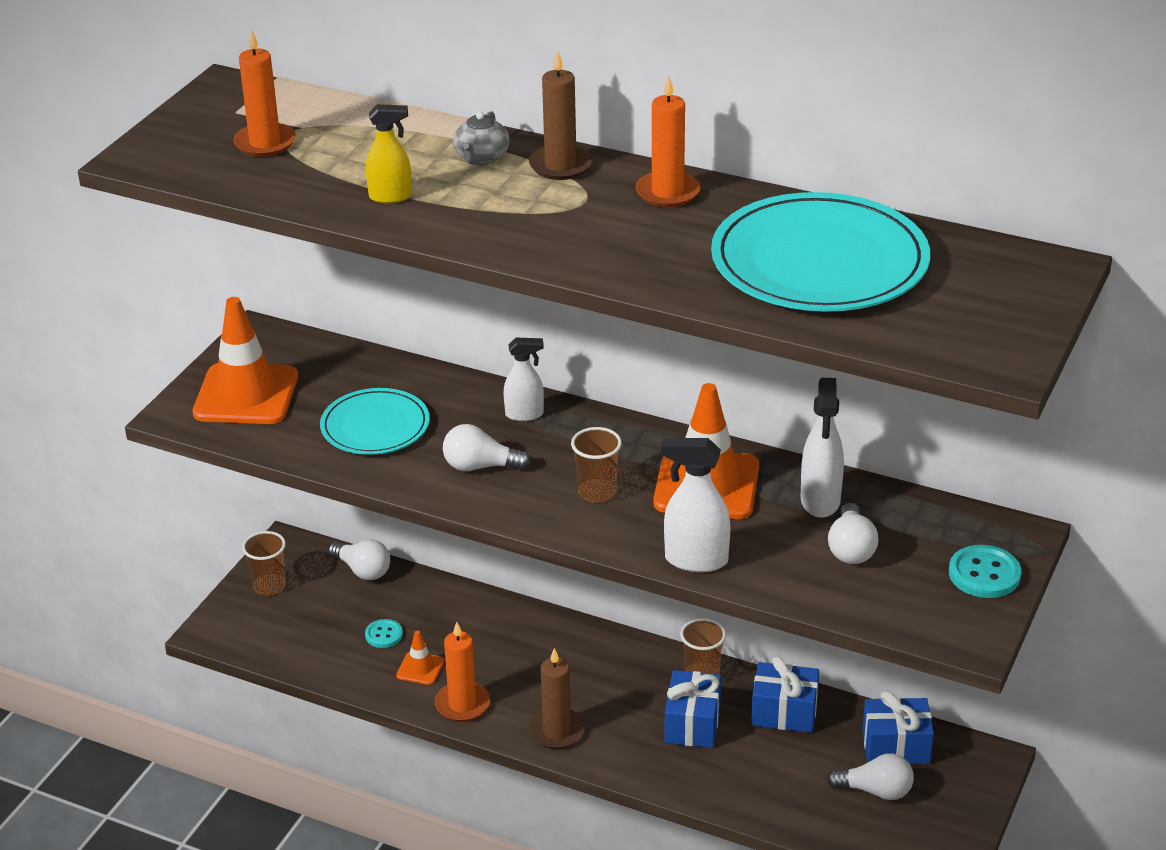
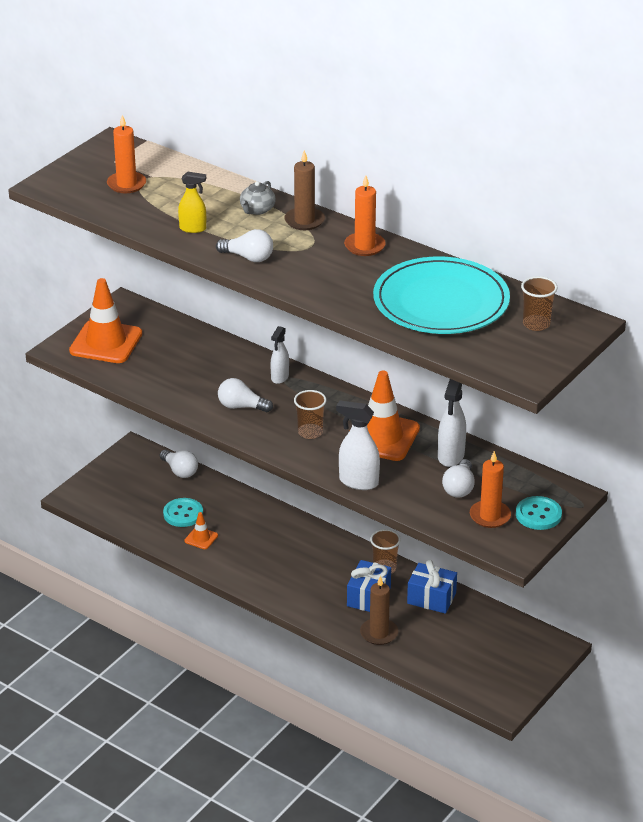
camera: 10 degrees right, 0 degrees up
brown cup [242,531,286,596] -> brown cup moved to [521,276,558,331]
turquoise plate [320,388,430,455] -> none
turquoise button [365,619,403,648] -> turquoise button [163,498,203,527], size x1.58
orange candle [435,622,490,722] -> orange candle moved to [470,451,511,528]
white spray bottle [504,338,544,421] -> white spray bottle turned 105 degrees clockwise [271,326,289,384]
brown candle [529,648,585,749] -> brown candle moved to [360,576,398,645]
white light bulb [827,754,914,800] -> white light bulb moved to [216,229,273,262]
blue gift [862,691,934,764] -> none

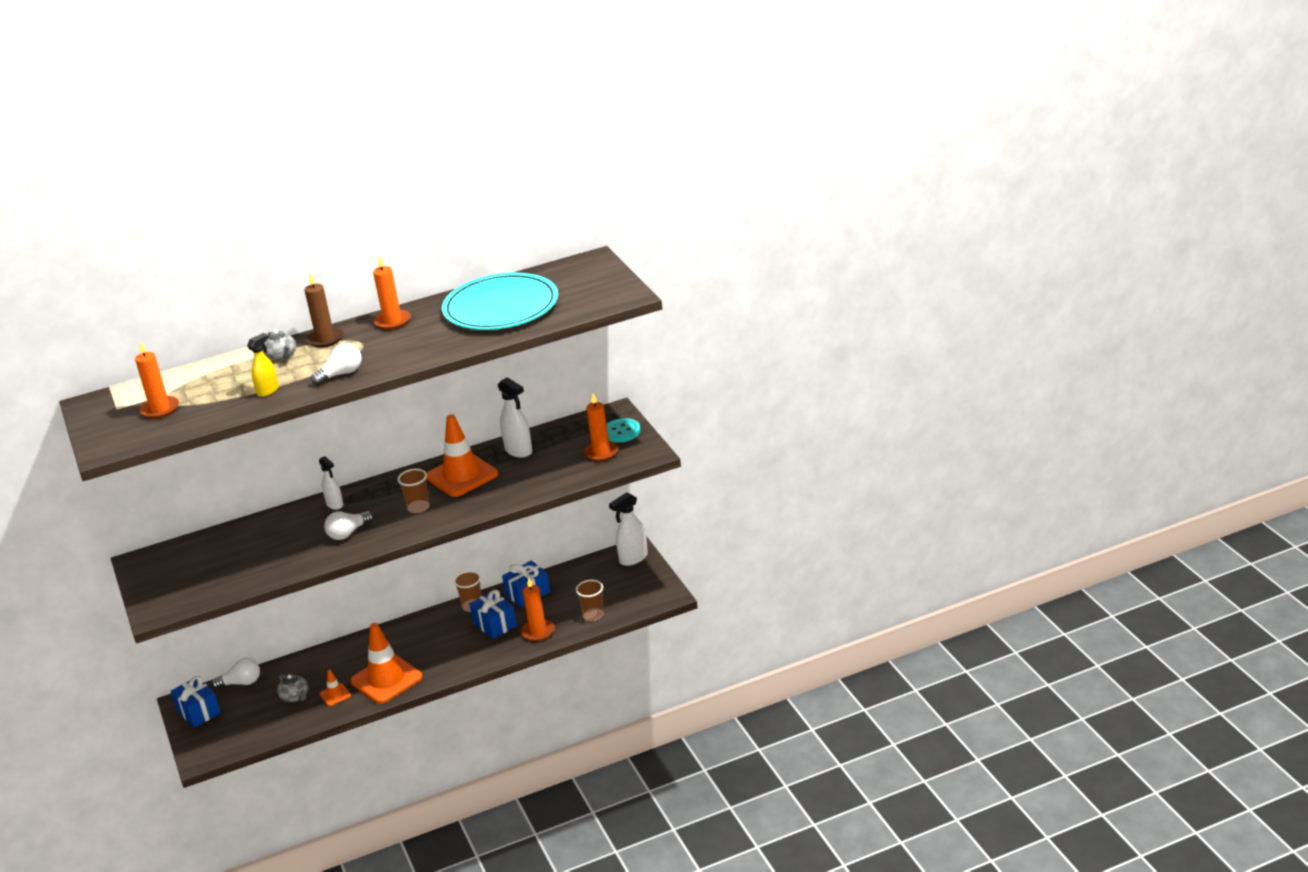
camera: 55 degrees left, 5 degrees down
orange traffic cone [69,278,142,363] -> orange traffic cone moved to [351,623,423,704]
turquoise button [163,498,203,527] -> grey teapot [277,674,308,702]
white spray bottle [336,401,380,490] -> white spray bottle moved to [609,492,648,566]
brown candle [360,576,398,645] -> orange candle [521,578,555,641]
white light bulb [442,459,475,498] -> none
brown cup [521,276,558,331] -> brown cup moved to [576,580,604,622]
none -> blue gift [171,676,221,728]

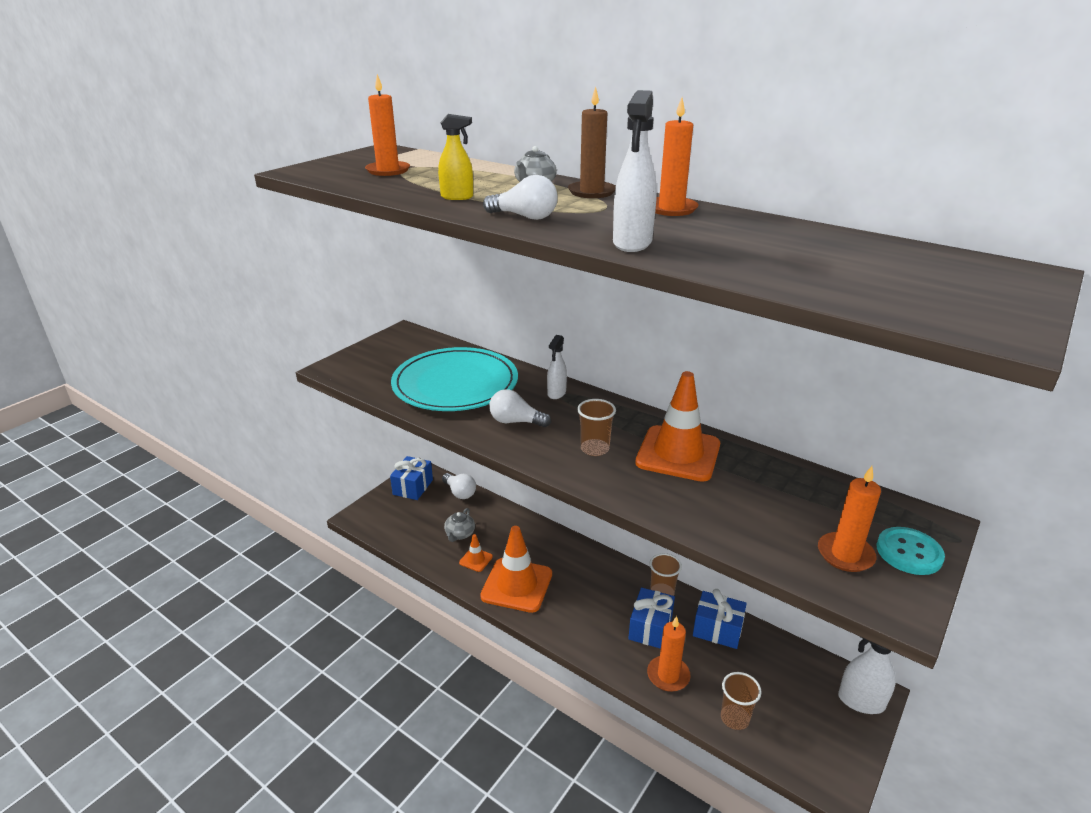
camera: 55 degrees right, 0 degrees up
turquoise plate [442,273,558,330] -> turquoise plate moved to [391,347,518,411]
white spray bottle [498,377,532,458] -> white spray bottle moved to [613,90,657,252]

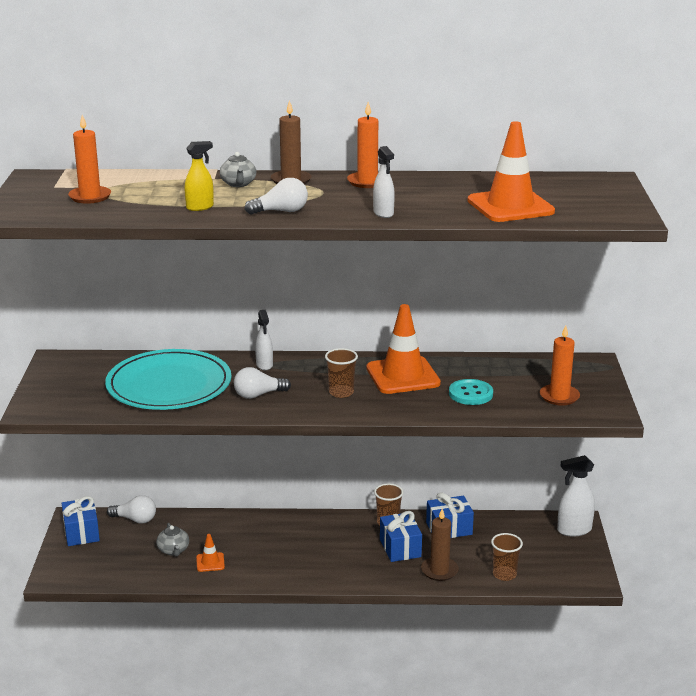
camera: 35 degrees left, 5 degrees down
orange traffic cone [480,526,552,613] -> orange traffic cone moved to [468,121,555,222]
white spray bottle [613,90,657,252] -> white spray bottle [373,146,395,218], size x0.66
orange candle [647,616,690,692] -> brown candle [421,508,459,581]
turquoise button [877,527,945,575] -> turquoise button moved to [449,379,493,405]

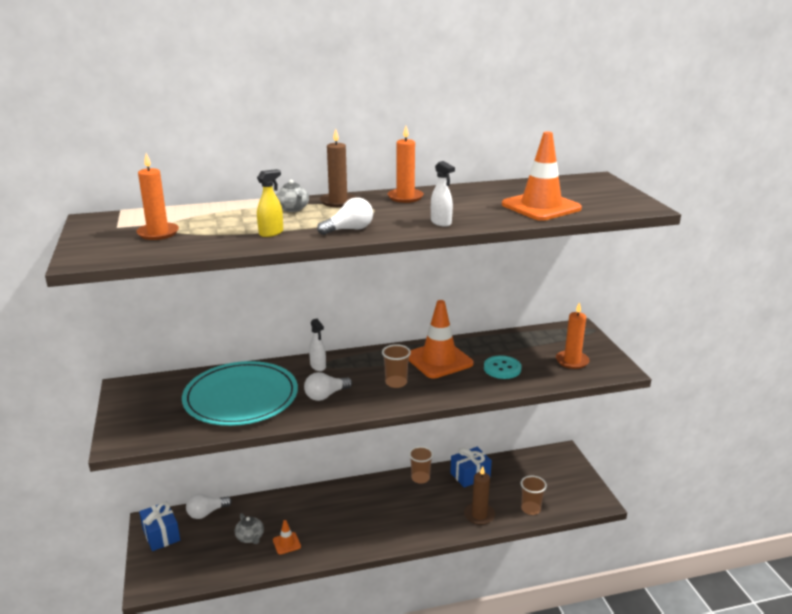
camera: 15 degrees left, 0 degrees up
white light bulb [107,495,156,524] -> white light bulb turned 150 degrees clockwise [186,494,232,519]
blue gift [380,511,422,562] -> none
white spray bottle [557,455,595,537] -> none

